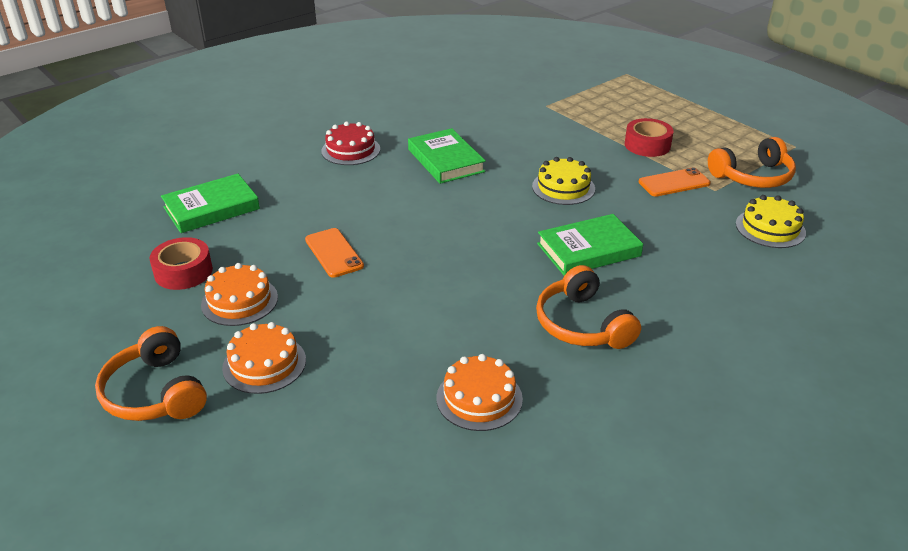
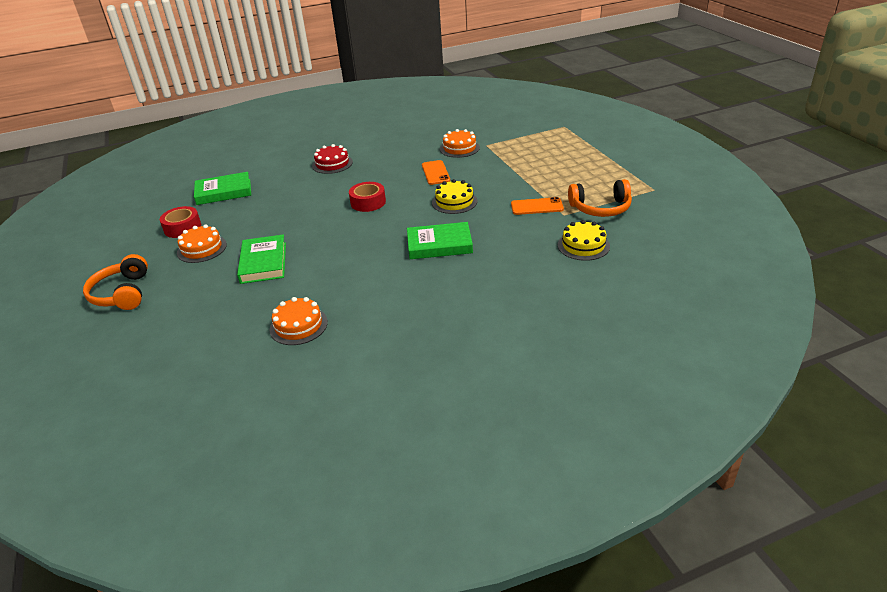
camera: 20 degrees right, 0 degrees up
orange cake [222,322,306,394] -> orange cake moved to [440,129,480,158]
orange phone [305,228,364,278] -> orange phone moved to [422,160,450,185]
green book [408,128,486,184] -> green book moved to [237,234,286,284]
orange headphones [536,265,641,349] -> none
red tape [625,118,674,157] -> red tape moved to [349,182,386,212]

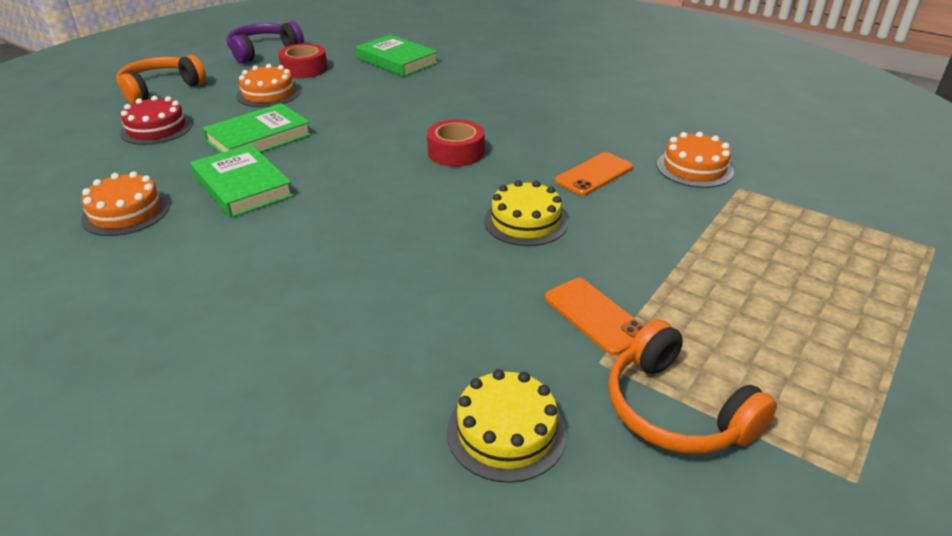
camera: 55 degrees right, 0 degrees up
red cake [312,144,353,174] -> red cake moved to [120,96,192,145]
green book [407,222,473,259] -> green book moved to [190,144,294,218]
none -> purple headphones [226,21,304,64]

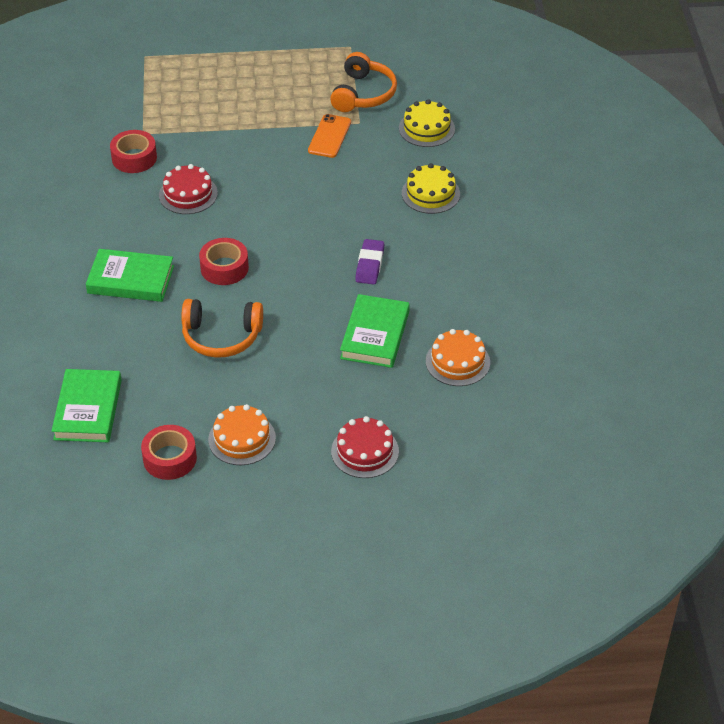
camera: 130 degrees left, 10 degrees up
orange headphones [116,55,206,104] -> orange headphones moved to [181,299,263,358]
green book [202,103,312,153] -> green book moved to [86,249,174,302]
purple headphones [226,21,304,64] -> none
yellow cake [484,180,568,246] -> yellow cake moved to [402,163,460,214]
orange phone [555,152,633,196] -> red cake [159,164,218,214]
orange cake [657,132,734,188] -> red tape [110,130,157,173]
none -> purple eraser [355,239,384,284]

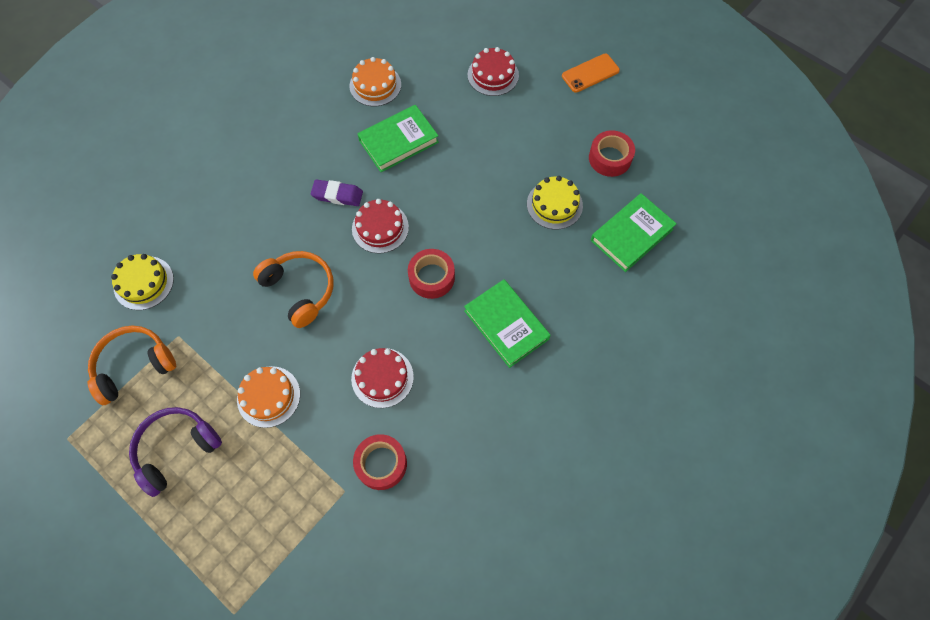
camera: 135 degrees left, 20 degrees up
orange headphones [181,299,263,358] -> orange headphones moved to [253,251,333,328]
orange cake [208,404,276,465] -> orange cake moved to [237,366,300,428]
orange phone [308,114,351,158] -> orange phone moved to [562,54,620,93]
purple eraser [355,239,384,284] -> purple eraser turned 45 degrees clockwise [311,179,363,206]
yellow cake [402,163,460,214] -> yellow cake moved to [527,176,583,229]
none -> purple headphones [129,407,222,497]
none -> red cake [352,199,409,253]

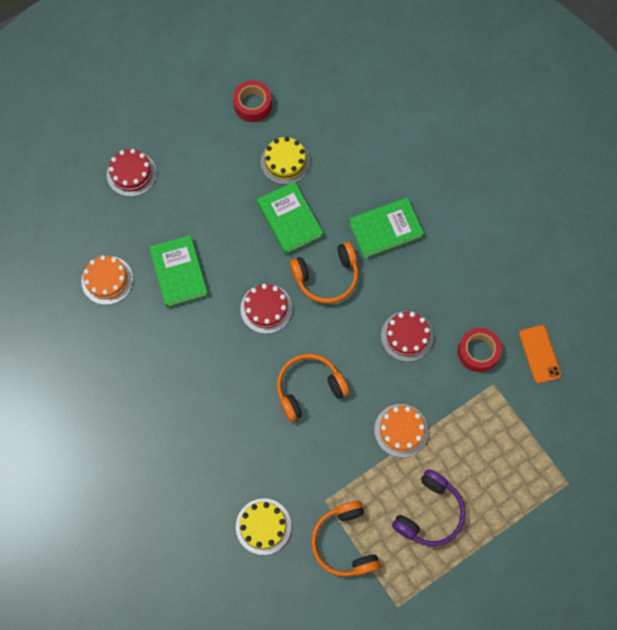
camera: 75 degrees left, 5 degrees up
purple headphones [129,407,222,497] -> purple headphones turned 120 degrees counterclockwise [392,469,465,546]
purple eraser [311,179,363,206] -> none
red tape [408,249,455,299] -> orange headphones [290,242,359,304]
orange phone [562,54,620,93] -> orange phone moved to [519,325,561,383]
green book [591,193,677,272] -> green book moved to [257,182,323,255]

